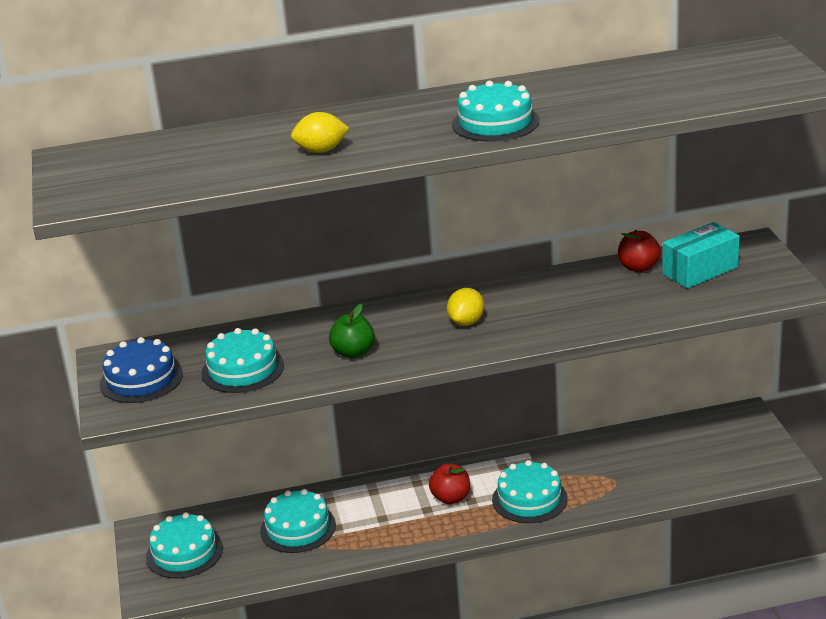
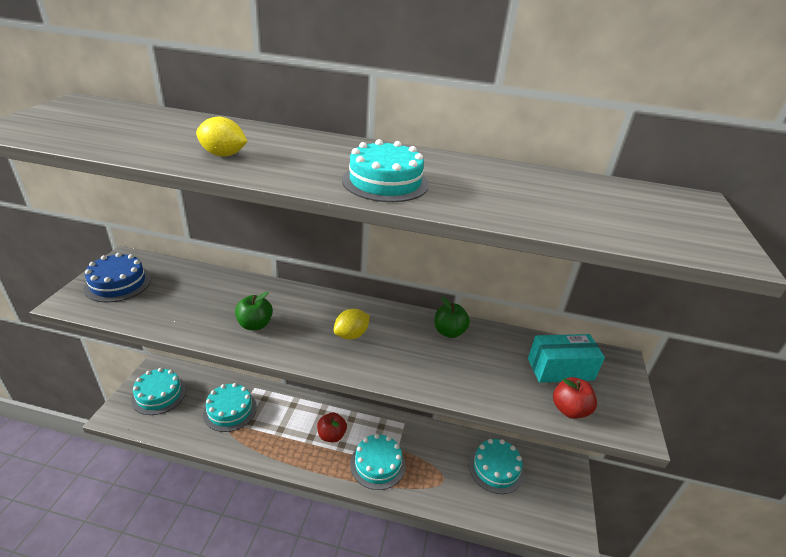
camera: 20 degrees right, 5 degrees up
turquoise cake [201,328,284,393] -> turquoise cake moved to [469,439,524,494]
red apple [618,230,661,272] -> red apple moved to [553,377,597,419]
none -> green apple [434,297,470,338]

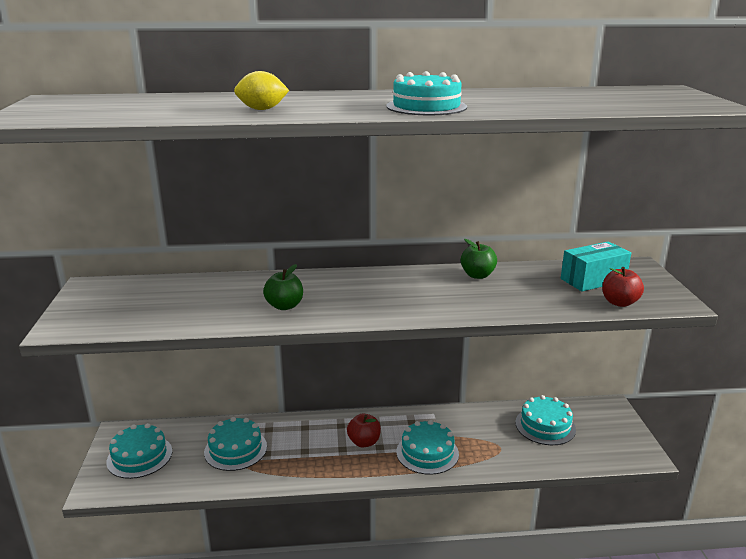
camera: 15 degrees left, 10 degrees down
blue cake [84,253,151,302] -> none
yellow lemon [333,309,370,340] -> none

